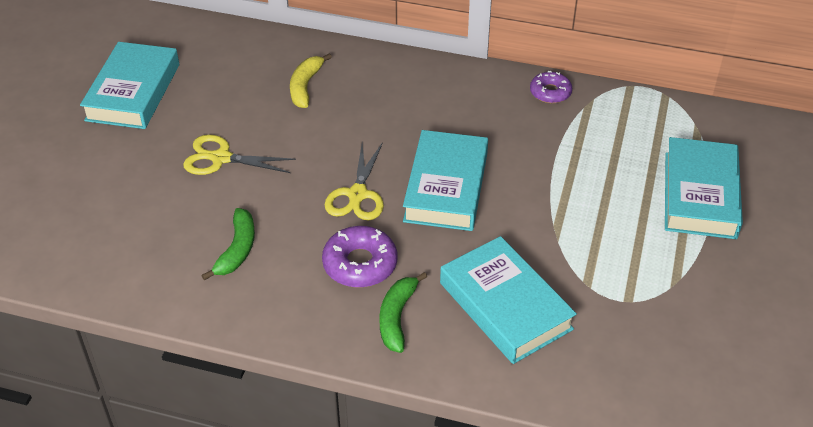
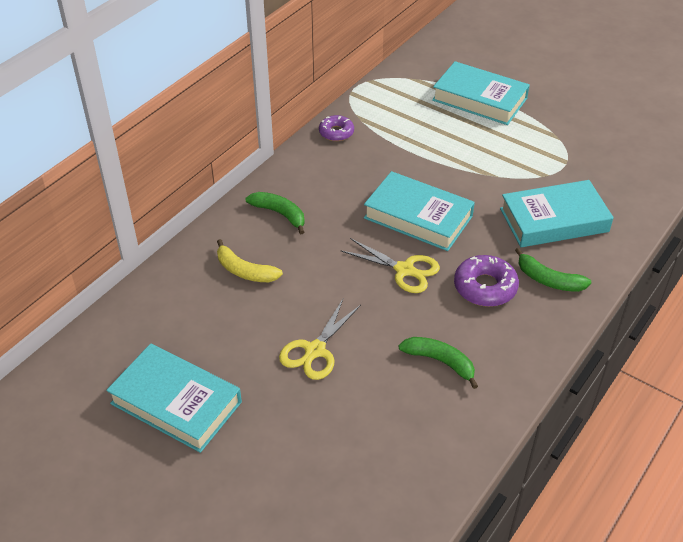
camera: 70 degrees left, 0 degrees up
none -> green banana [245,192,305,234]

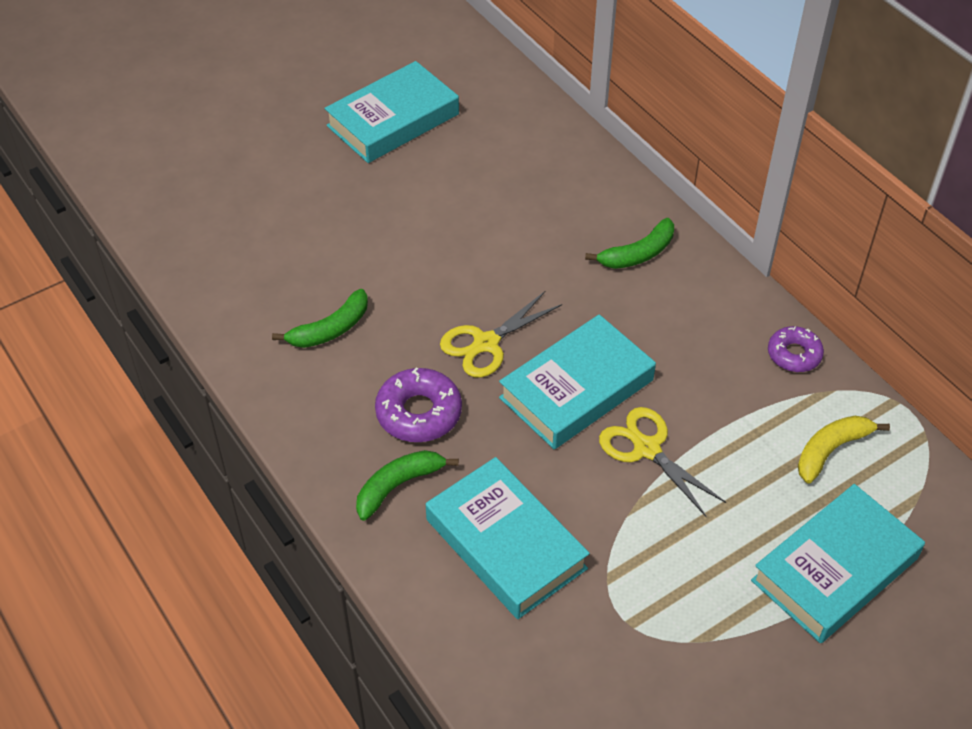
camera: 110 degrees right, 5 degrees up
yellow banana [217,239,283,282] -> yellow banana moved to [798,416,890,483]
yellow scissors [279,299,361,380] -> yellow scissors moved to [599,407,726,517]
turquoise book [500,180,614,247] -> turquoise book turned 45 degrees counterclockwise [426,457,590,619]

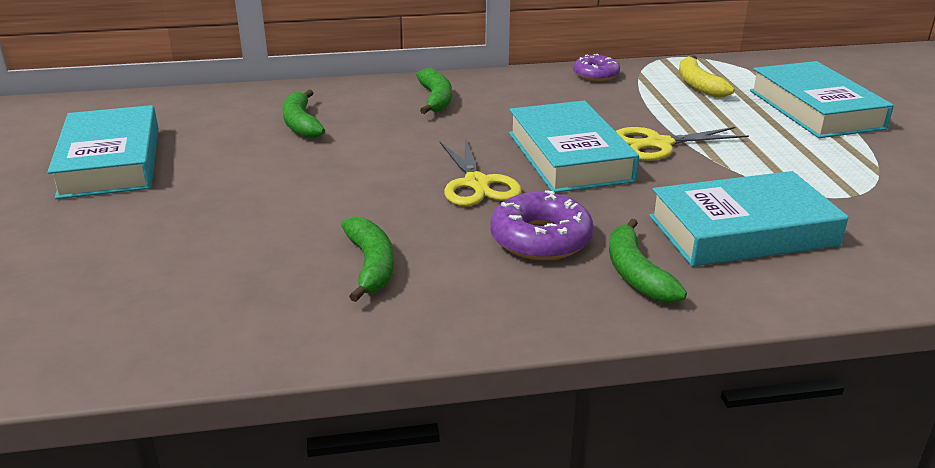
camera: 65 degrees left, 20 degrees down
none -> green banana [282,90,325,139]

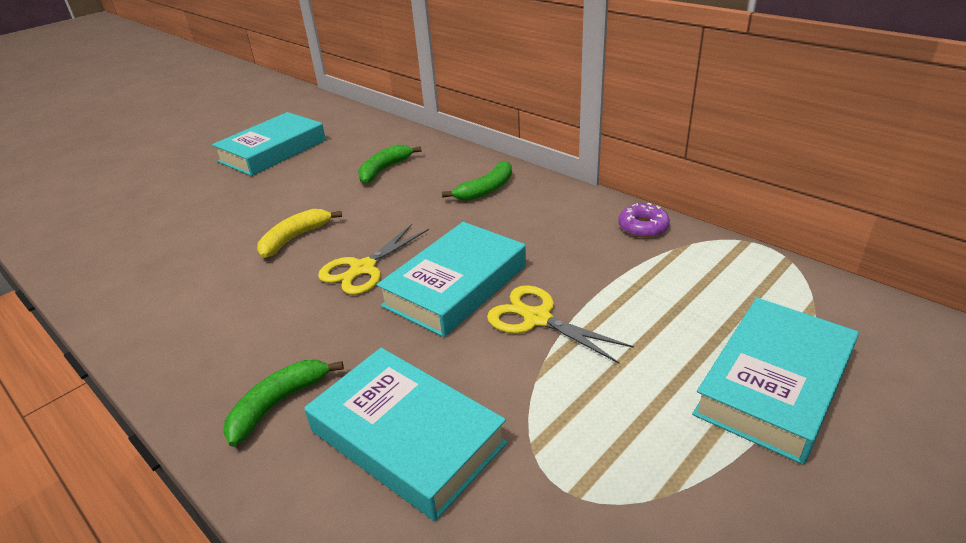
camera: 55 degrees right, 5 degrees up
green banana [341,217,394,302] -> none
purple donut [490,190,594,260] -> none
yellow banana [679,56,735,98] -> yellow banana moved to [257,209,342,258]

